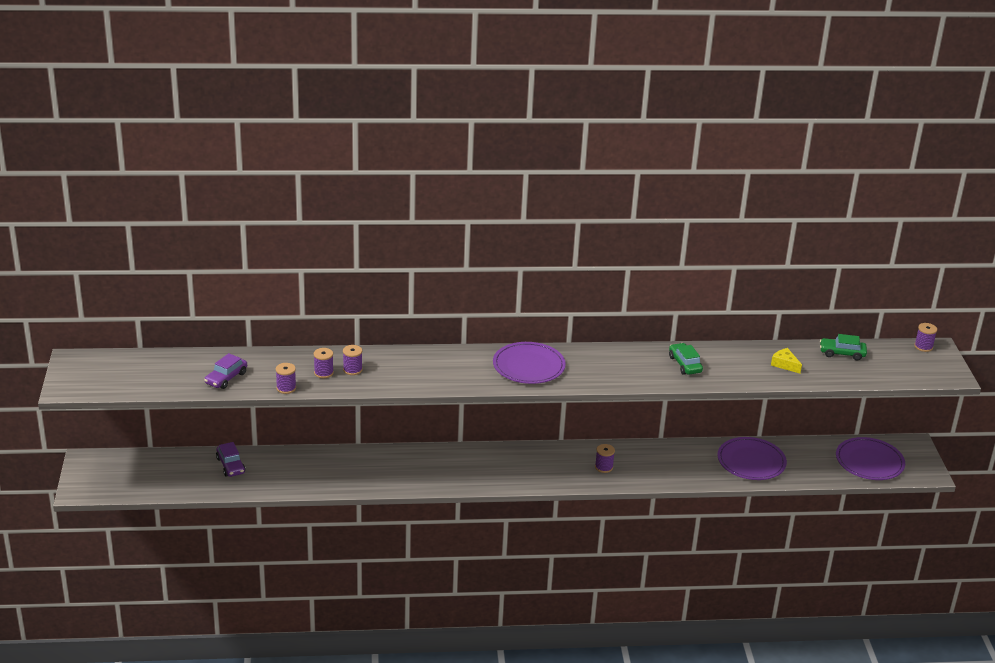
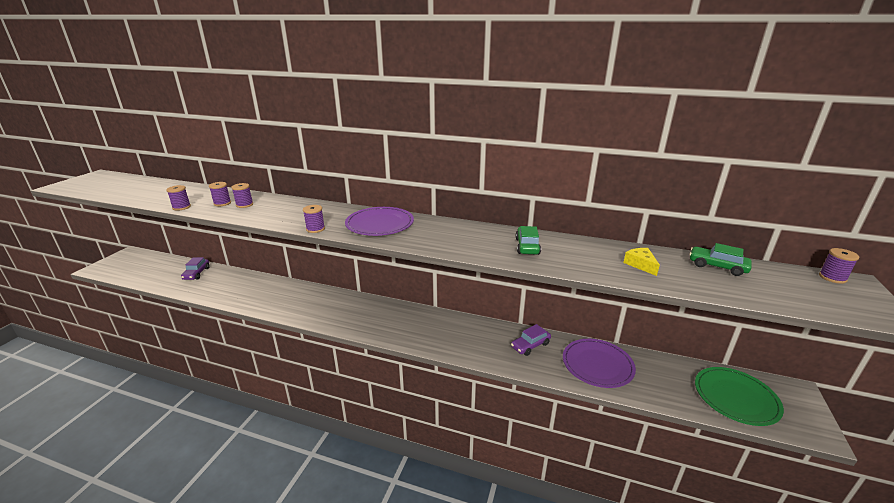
camera: 25 degrees right, 5 degrees down
purple car [204,353,247,389] -> purple car moved to [511,324,551,356]
purple spool [595,444,615,473] -> purple spool moved to [303,205,325,233]
purple plate [836,437,905,480] -> green plate [695,367,784,426]

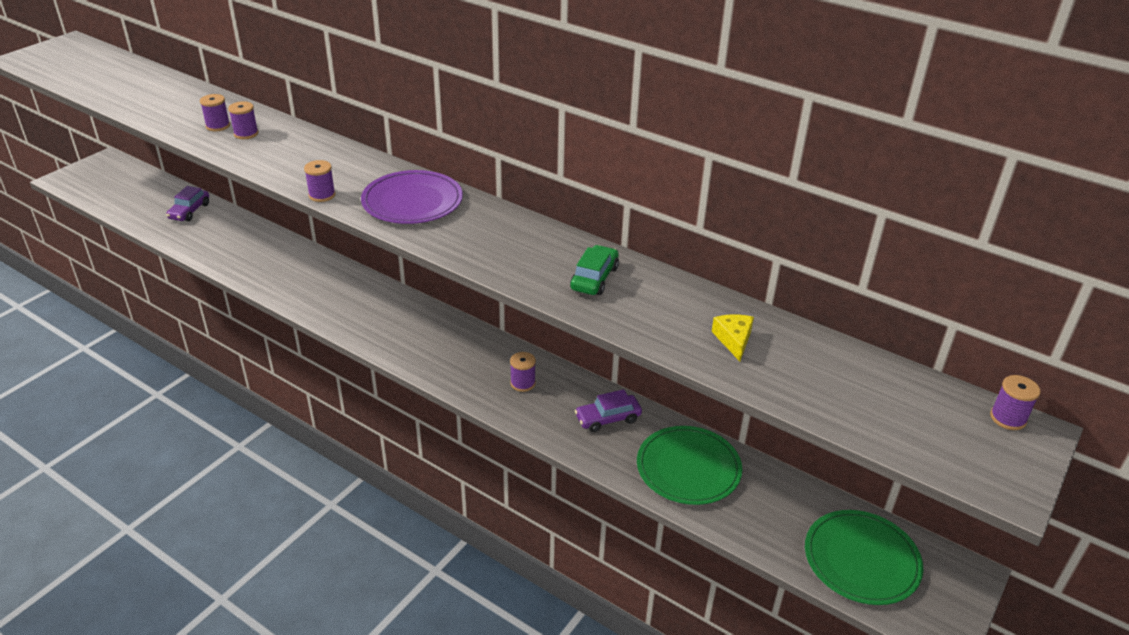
camera: 15 degrees right, 10 degrees up
purple spool [166,185,191,210] -> purple spool moved to [510,352,536,392]
purple plate [563,339,636,388] -> green plate [637,426,742,505]
green car [689,243,752,276] -> none

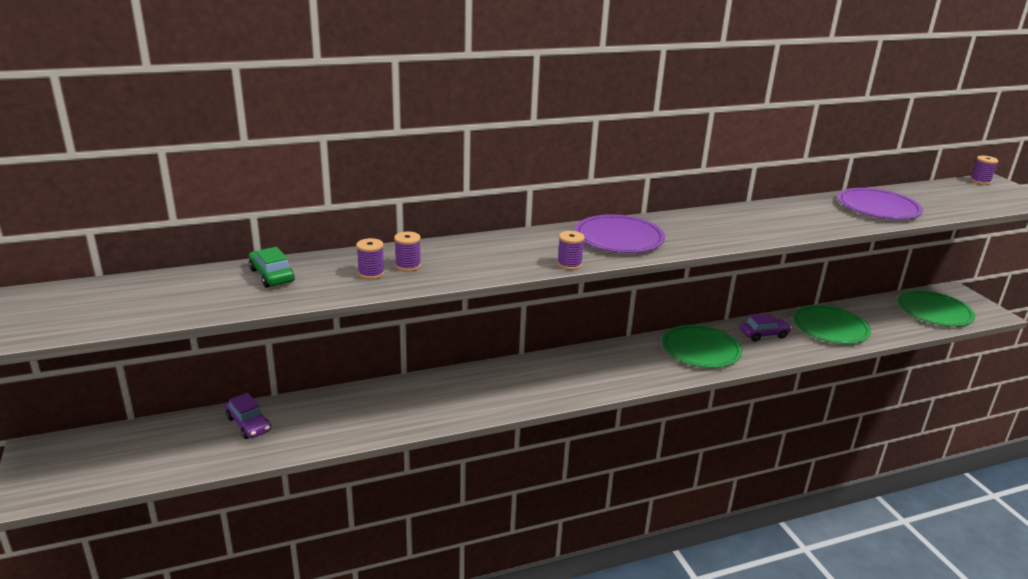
camera: 55 degrees left, 10 degrees down
purple spool [510,352,536,392] -> green plate [662,325,742,368]
green car [570,245,619,295] -> green car moved to [249,247,295,288]
purple car [575,389,642,432] -> purple car turned 120 degrees counterclockwise [739,313,792,341]
yellow cheese [712,314,754,361] -> purple plate [837,188,923,220]

